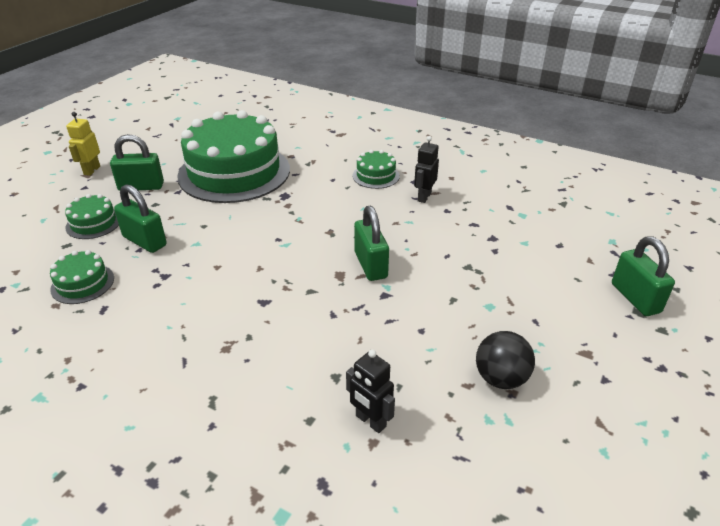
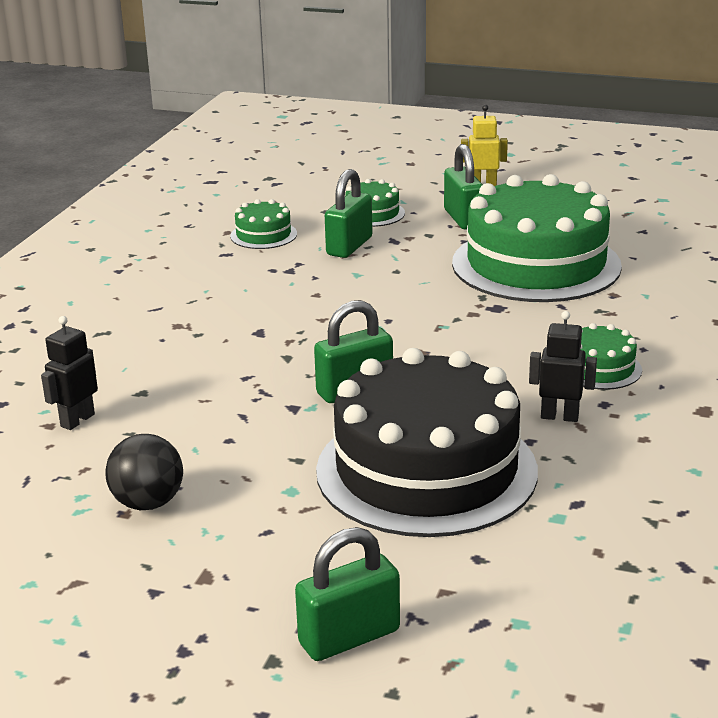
camera: 80 degrees right, 10 degrees down
none -> black cake [316,348,538,537]

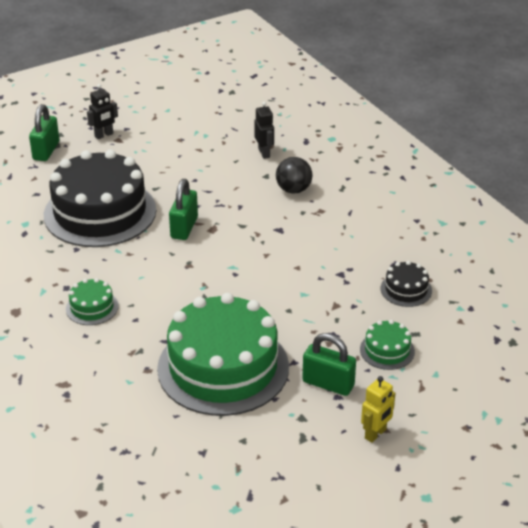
camera: 130 degrees right, 10 degrees up
black ball [105,434,183,510] -> black ball moved to [276,157,312,194]
green cake [230,199,297,249] -> black cake [381,261,432,307]
green padlock [325,169,373,258] -> none
black robot [529,311,597,422] -> black robot moved to [87,84,118,139]

